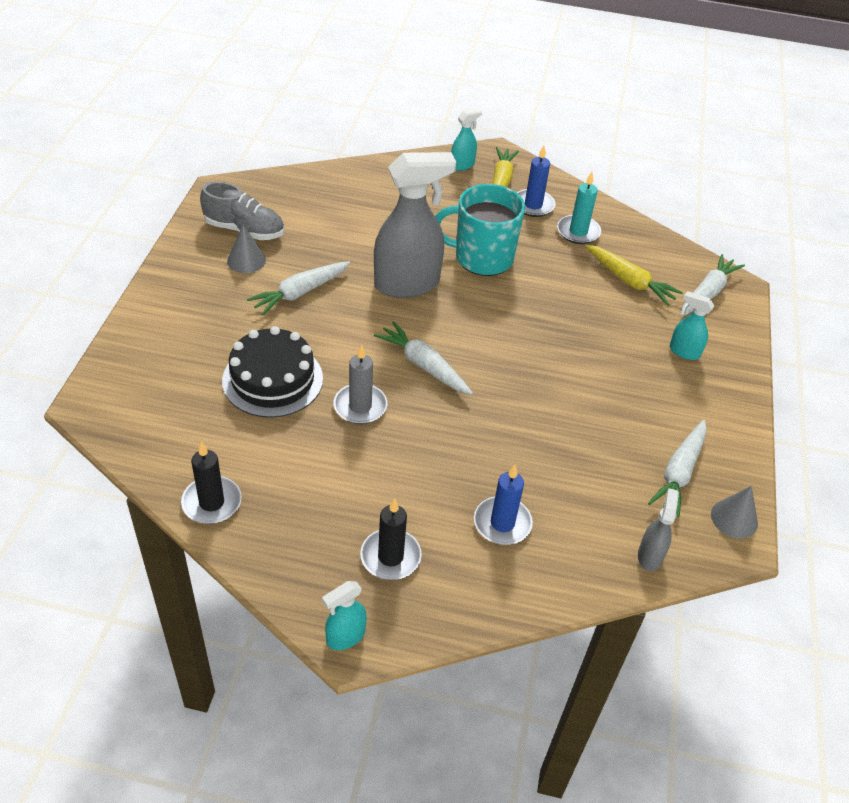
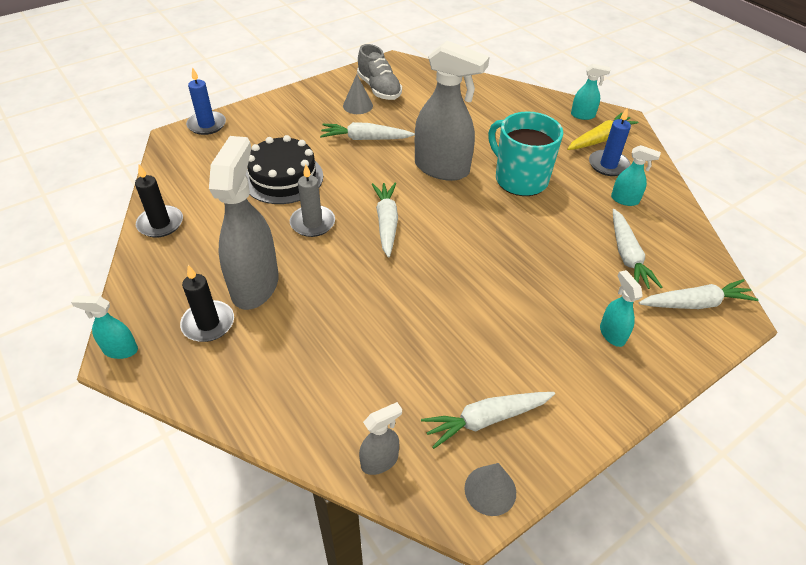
camera: 45 degrees right, 0 degrees up
blue candle [474,465,533,545] -> blue candle moved to [186,67,226,135]
turquoise candle [557,172,601,244] -> turquoise spray bottle [611,145,661,206]
yellow carrot [585,245,683,306] -> white carrot [613,209,663,289]
none -> grey spray bottle [209,136,279,310]

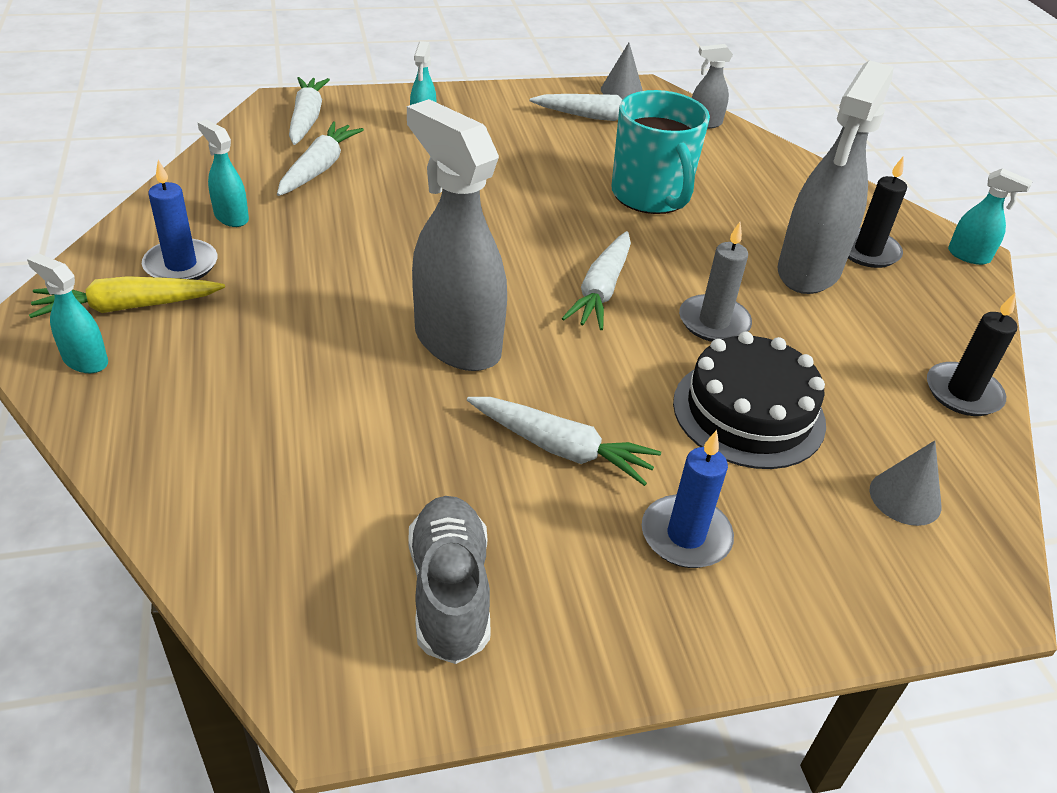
camera: 160 degrees left, 5 degrees down
blue candle [186,67,226,135] -> blue candle moved to [642,430,734,568]
grey cone [343,74,373,114] -> grey cone moved to [870,441,941,526]
turquoise mug [488,112,563,196] -> turquoise mug moved to [611,90,710,214]
white carrot [639,279,758,309] -> white carrot turned 75 degrees clockwise [289,77,330,145]

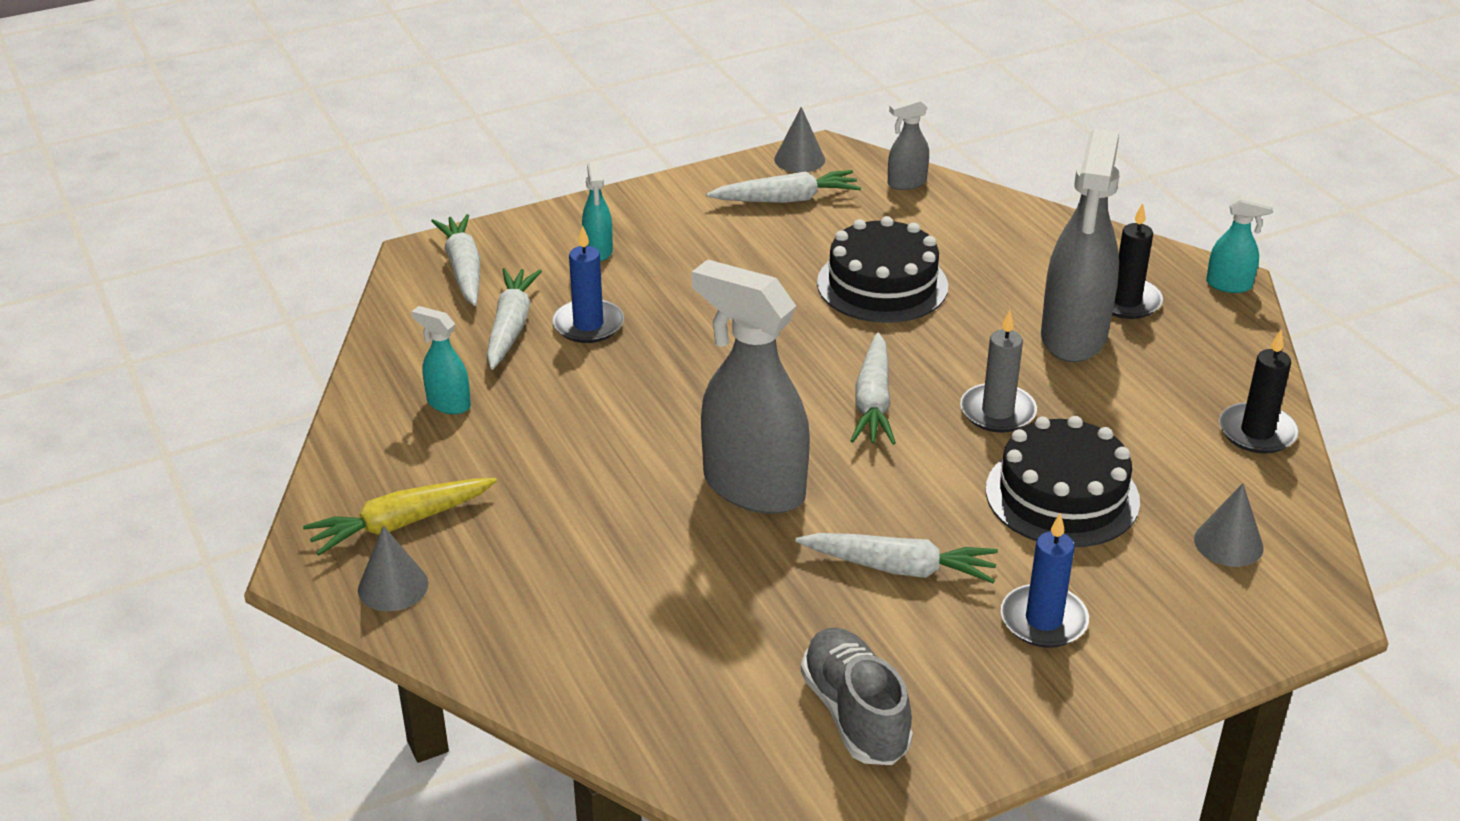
camera: 10 degrees left, 5 degrees down
turquoise spray bottle [27,253,108,373] -> grey cone [358,526,428,611]
blue candle [142,160,217,280] -> blue candle moved to [552,226,624,343]
turquoise mug [611,90,710,214] -> black cake [817,216,948,323]

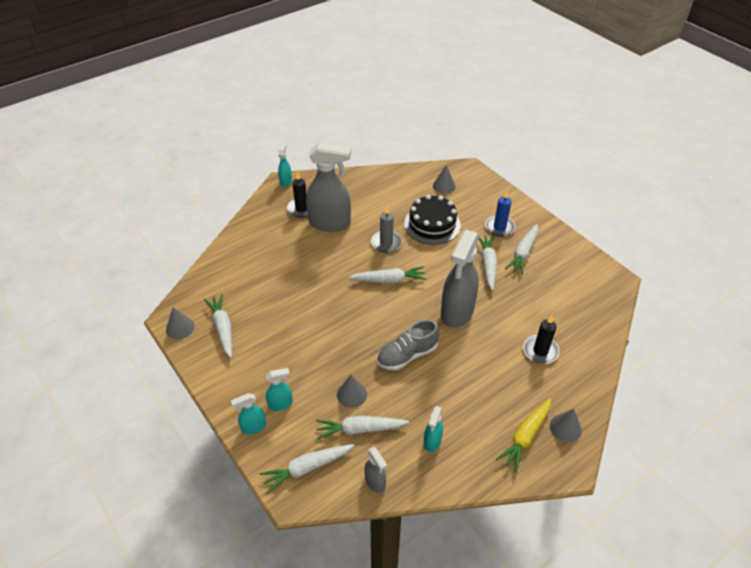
camera: 100 degrees left, 10 degrees up
yellow carrot [303,478,497,555] -> yellow carrot turned 75 degrees clockwise [496,398,551,472]
blue candle [552,226,624,343] -> grey cone [337,375,367,408]
grey shoe [801,628,913,765] -> grey shoe moved to [377,319,439,371]
black cake [817,216,948,323] -> none
grey spray bottle [888,97,929,190] -> grey spray bottle moved to [364,447,387,493]
black candle [1219,329,1299,454] -> black candle moved to [523,315,559,364]
none -> turquoise spray bottle [231,393,266,434]
none -> white carrot [505,224,538,275]

